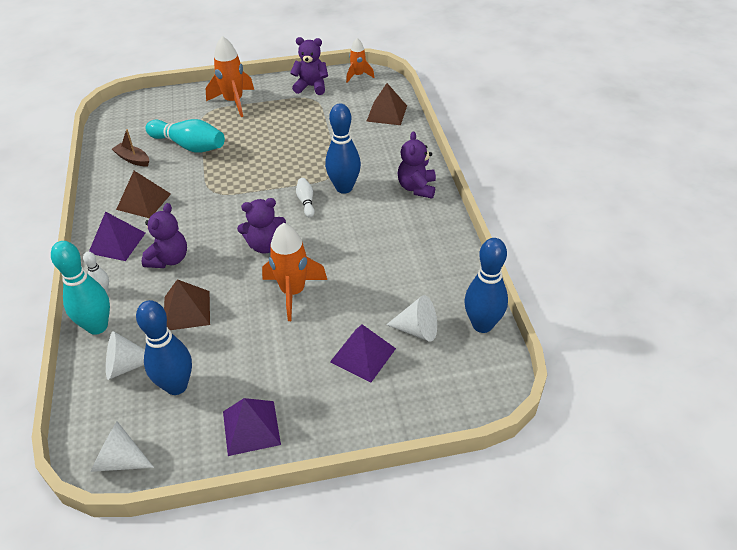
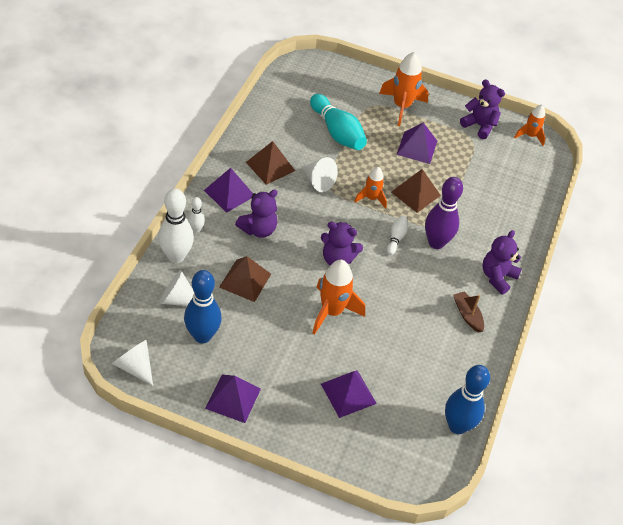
camera: 25 degrees right, 5 degrees up
turquoise bowling pin [51,241,110,335] -> white bowling pin [158,188,194,263]
brown boat [112,129,149,166] -> brown boat moved to [453,291,484,333]
blue bowling pin [325,103,361,194] -> purple bowling pin [425,177,463,249]
brown pyramid [366,83,407,125] -> brown pyramid moved to [391,169,441,213]
white cone [386,295,437,342] -> white cone moved to [301,157,338,192]
none -> orange rocket [354,167,387,209]
none -> purple pyramid [396,123,437,164]

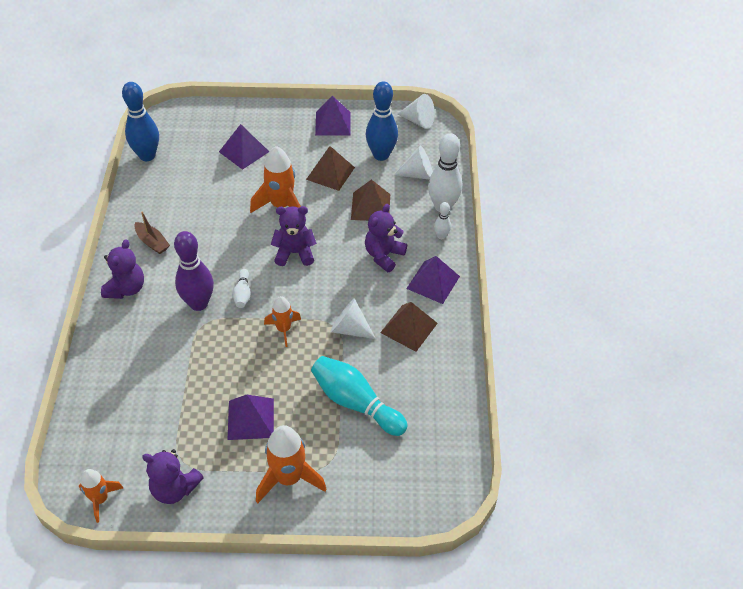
camera: 165 degrees right, 0 degrees up
brown pyramid [391,169,441,213] -> brown pyramid moved to [306,146,355,191]

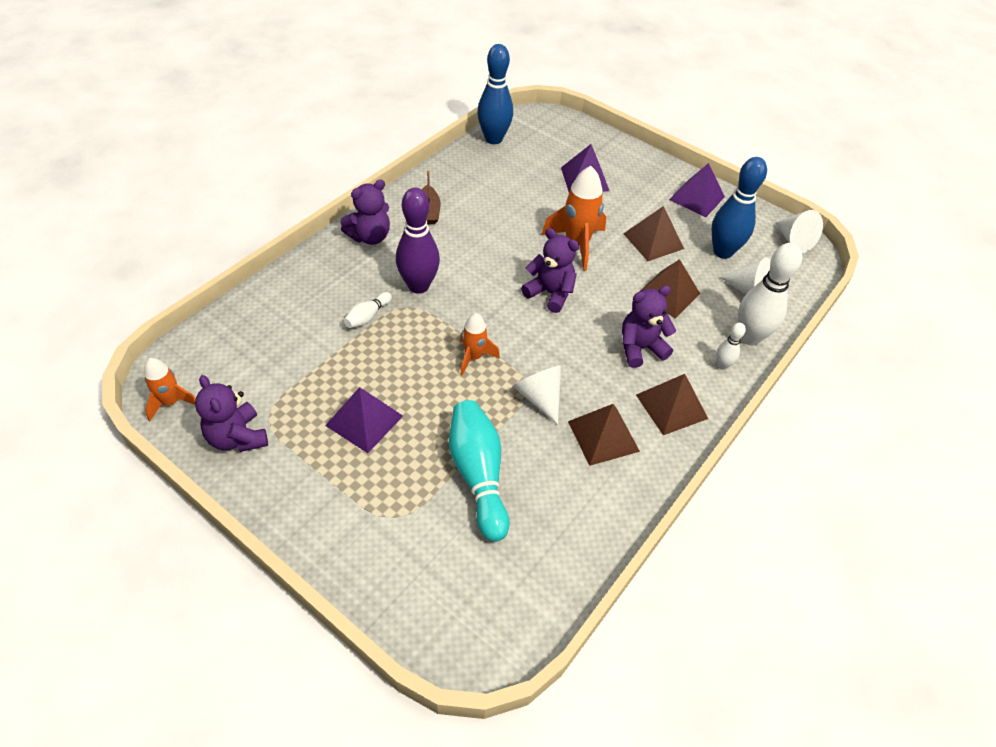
camera: 35 degrees right, 0 degrees up
white bowling pin [233,269,251,308] -> white bowling pin moved to [344,292,392,328]
orange rocket [256,425,326,503] -> none
purple pyramid [406,256,460,304] -> brown pyramid [636,374,708,435]

